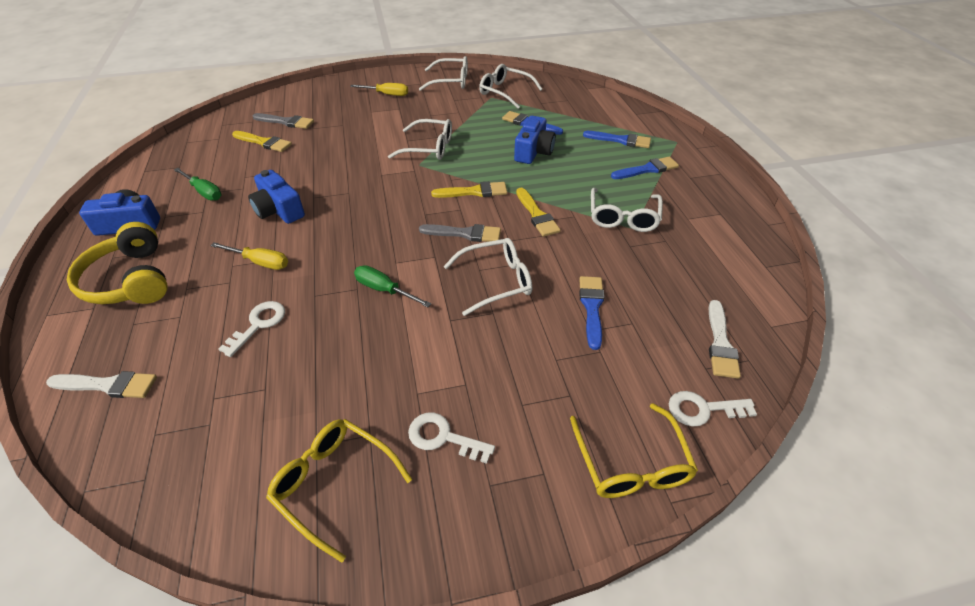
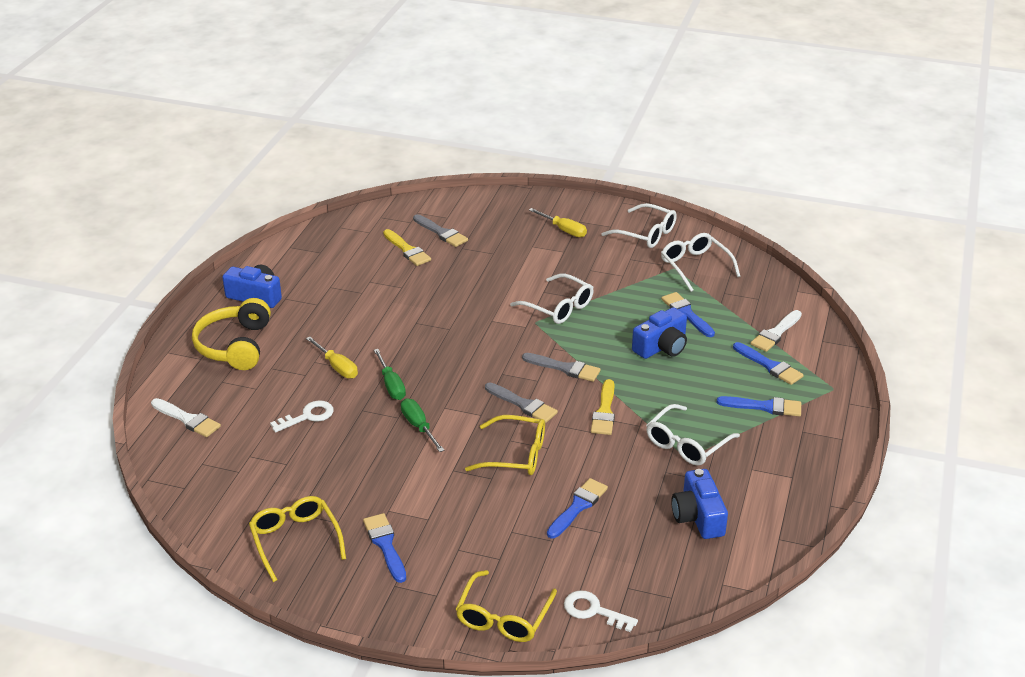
camera: 30 degrees right, 10 degrees down
green screwdriver [174,168,222,201] -> green screwdriver moved to [374,349,406,400]
blue camera [248,170,305,224] -> blue camera moved to [671,469,728,539]
white key [408,412,495,464] -> blue brush [363,513,406,583]
yellow brush [431,182,507,198] -> grey brush [522,353,601,382]
white glasses [443,238,532,316] -> yellow glasses [465,415,545,475]
white brush [709,300,741,379] -> white brush moved to [750,310,802,352]

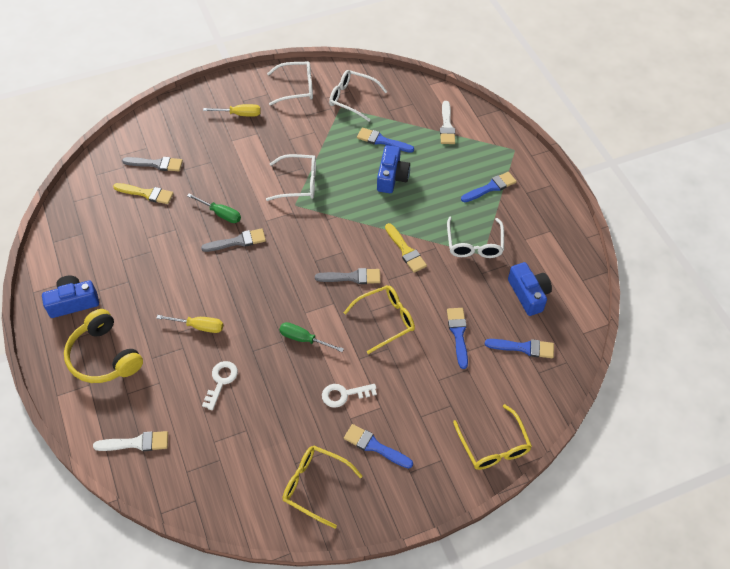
camera: 40 degrees left, 20 degrees up
green screwdriver [374,349,406,400] -> green screwdriver moved to [187,193,241,223]
grey brush [522,353,601,382] -> grey brush moved to [201,228,266,252]
white key [564,590,638,632] -> white key moved to [322,384,377,408]
blue camera [671,469,728,539] -> blue camera turned 150 degrees counterclockwise [508,262,552,316]
blue brush [733,342,804,385] -> blue brush moved to [485,339,554,358]

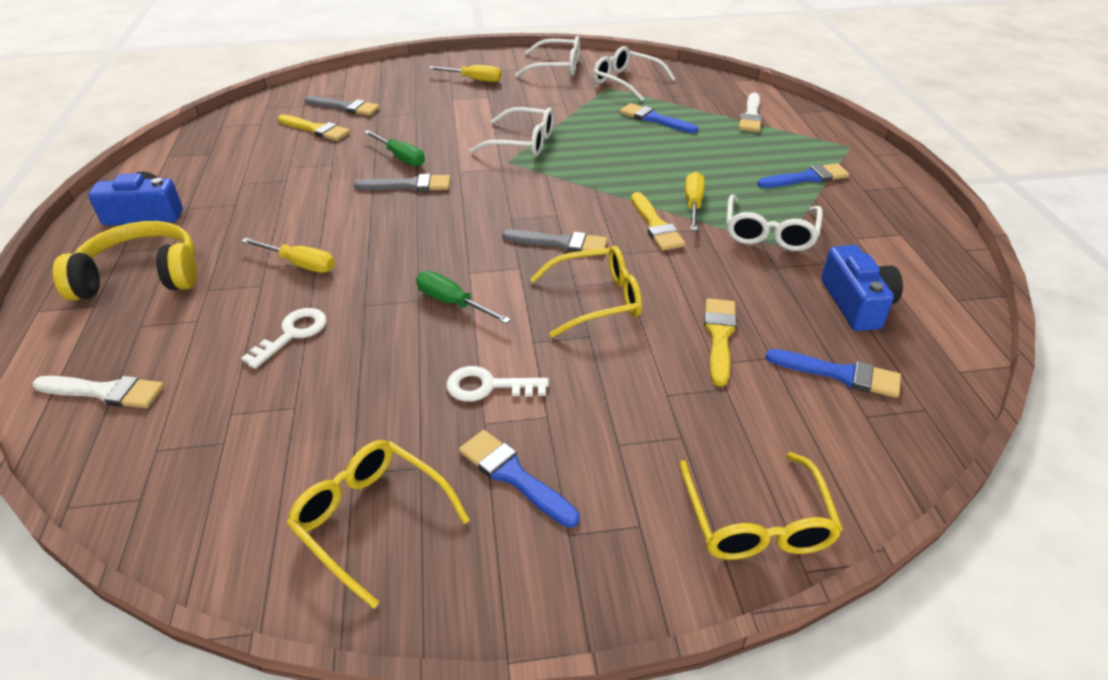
camera: 15 degrees right, 15 degrees down
yellow headphones [64,309,143,383] -> yellow headphones turned 105 degrees clockwise [53,221,197,301]
blue camera [377,145,410,193] -> none
blue brush [447,308,468,369] -> yellow brush [704,298,737,386]
none -> yellow screwdriver [685,172,705,231]

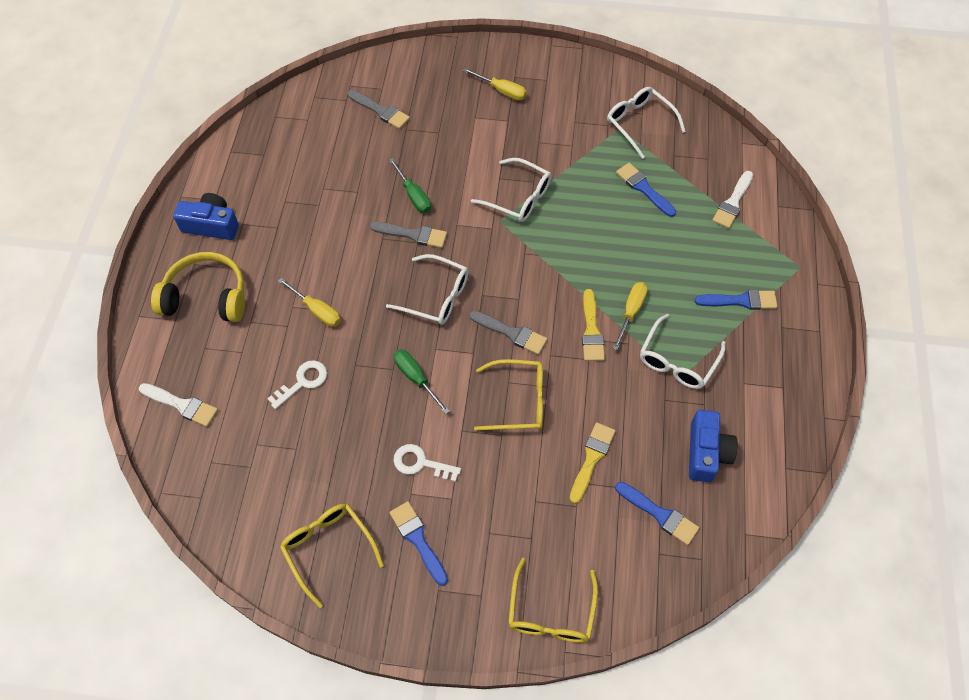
camera: 15 degrees right, 20 degrees up
yellow brush [278,114,350,141] -> none
white glasses [515,36,580,77] -> white glasses moved to [386,254,468,325]

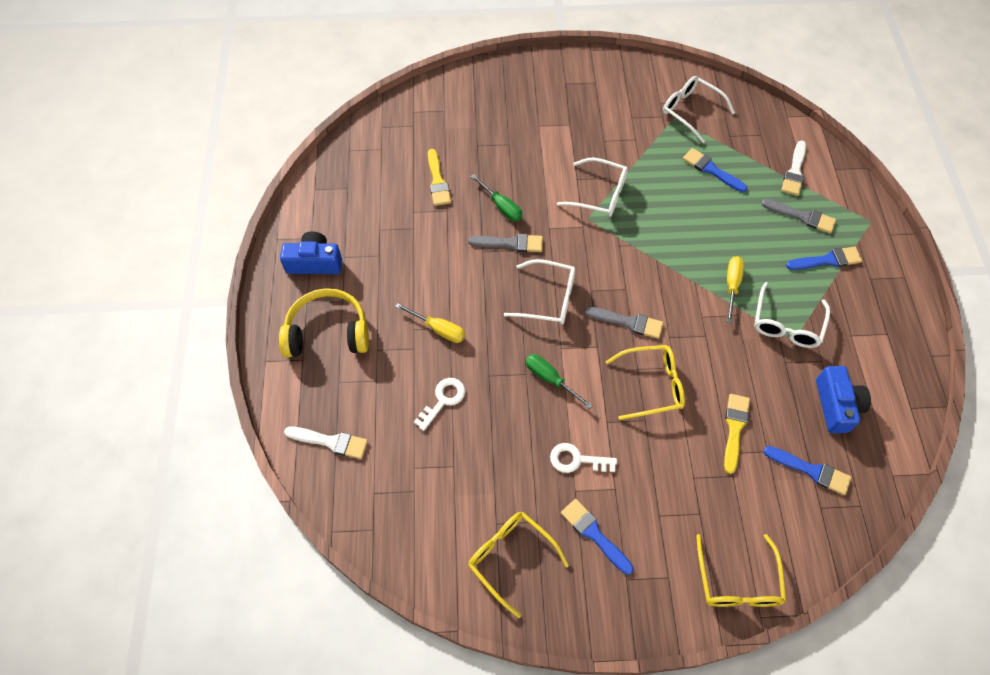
camera: 10 degrees left, 0 degrees up
grey brush [348,90,410,129] -> grey brush moved to [761,199,836,233]
yellow screwdriver [463,68,527,101] -> none
yellow brush [582,289,605,361] -> yellow brush moved to [428,149,451,206]

